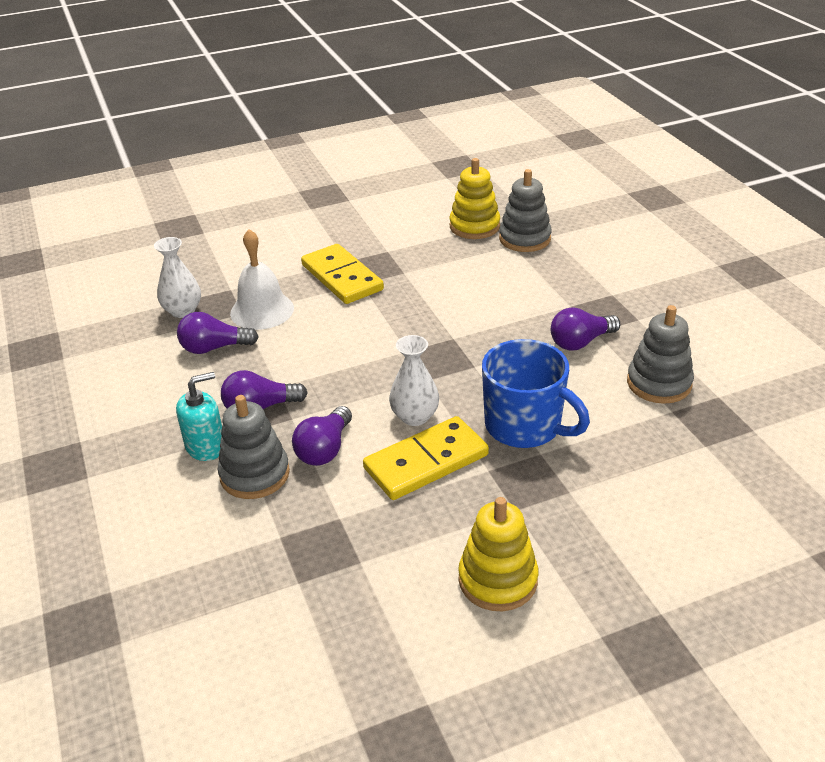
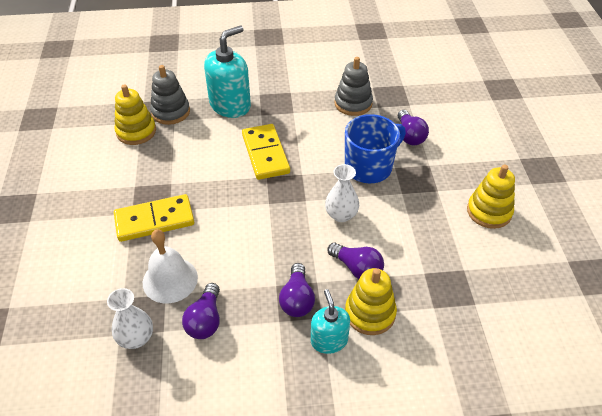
camera: 75 degrees left, 10 degrees up
grey stacking toy [218,395,290,499] -> yellow stacking toy [345,268,397,335]
yellow domino [363,416,489,500] -> yellow domino moved to [242,124,290,180]
purple light bulb [551,307,620,351] -> purple light bulb moved to [398,110,429,145]
none -> turquoise soap dispenser [204,26,251,118]

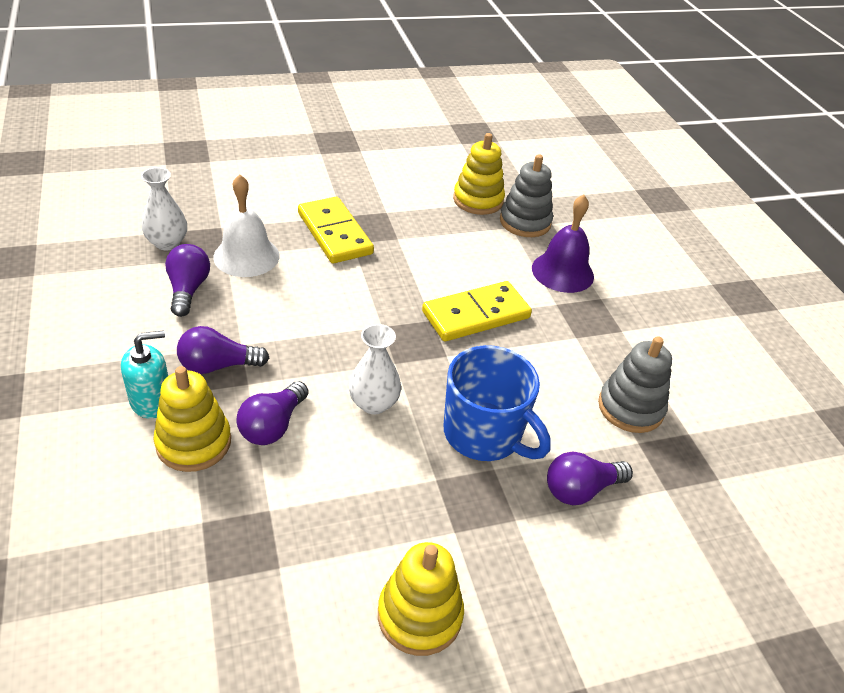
camera: 75 degrees right, 5 degrees down
purple light bulb [182,283,220,339] -> purple light bulb turned 90 degrees clockwise [165,244,210,317]
turquoise soap dispenser [204,26,251,118] -> purple bell [532,195,594,293]

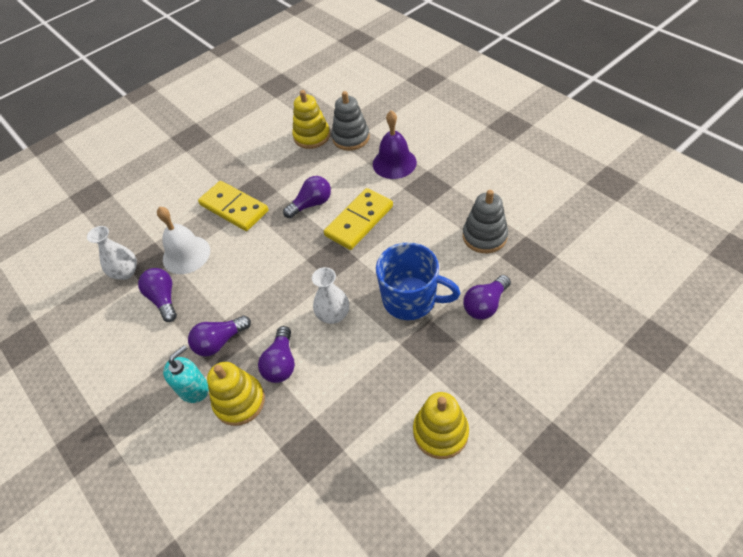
camera: 15 degrees left, 10 degrees up
none -> purple light bulb [283,176,331,218]

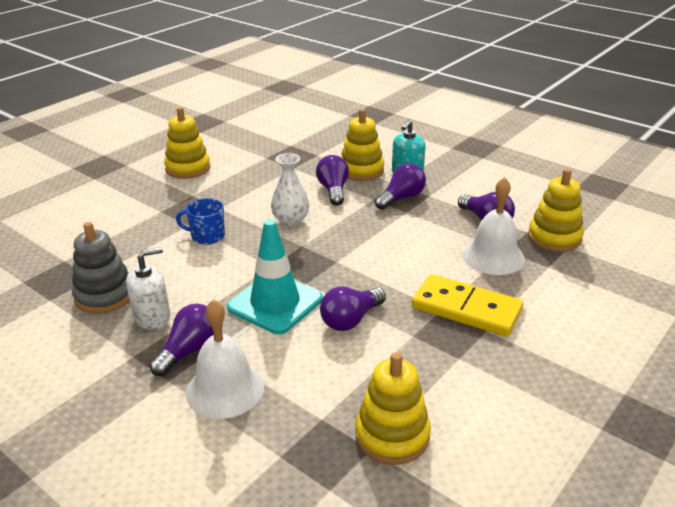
camera: 165 degrees right, 20 degrees down
white vase [87,226,137,280] -> yellow stacking toy [528,169,584,252]
yellow domino [324,188,393,250] -> turquoise traffic cone [227,219,322,334]
grey stacking toy [332,91,370,151] -> none
purple bell [373,110,417,179] -> white bell [186,299,264,419]
blue mug [376,242,460,320] -> blue mug [176,198,225,245], size x0.56
purple light bulb [463,275,511,320] -> purple light bulb moved to [149,303,214,376]
none -> white soap dispenser [126,247,171,330]

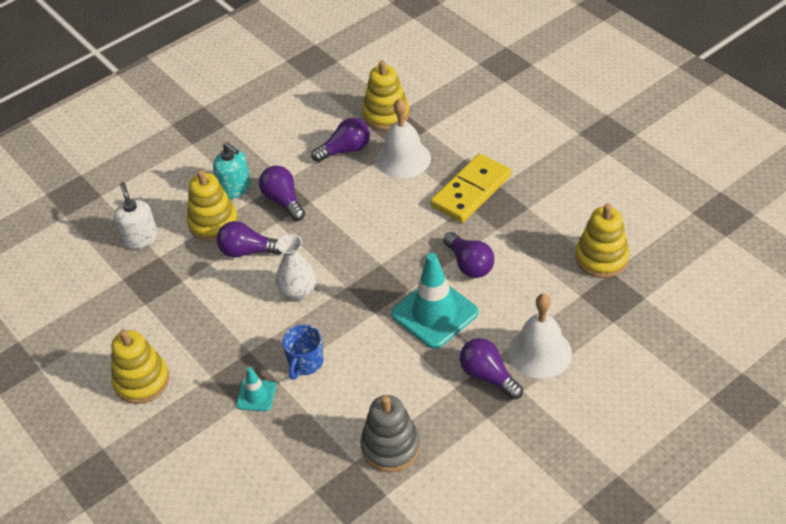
camera: 75 degrees left, 15 degrees up
white soap dispenser [126,247,171,330] -> white soap dispenser moved to [114,182,158,249]
none -> turquoise traffic cone [236,367,276,411]

